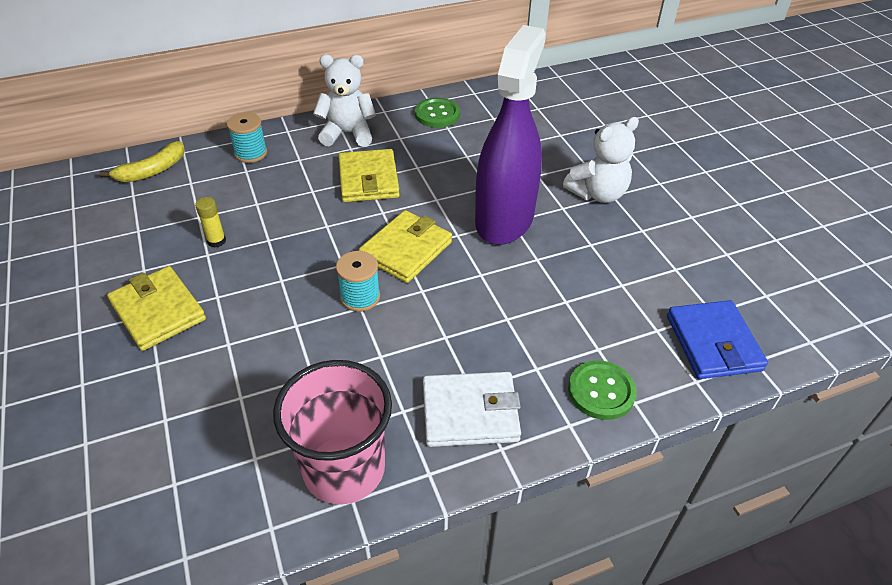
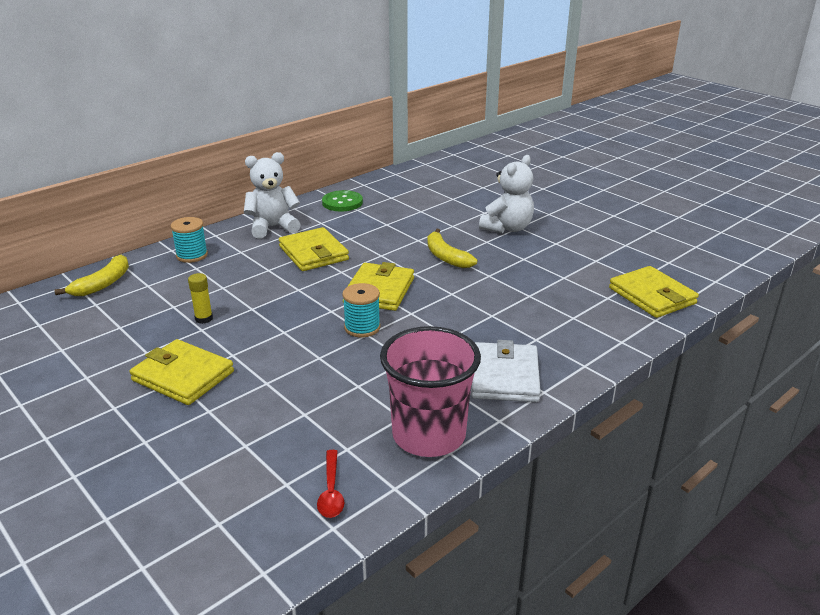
camera: 20 degrees left, 15 degrees down
white wallet [423,372,521,447] -> white wallet turned 60 degrees counterclockwise [471,340,541,402]
purple spray bottle [475,25,546,245] -> yellow banana [427,229,477,268]
green button [568,361,637,420] -> none
blue wallet [667,300,768,379] -> yellow wallet [609,266,699,318]
none -> red spoon [317,450,344,518]

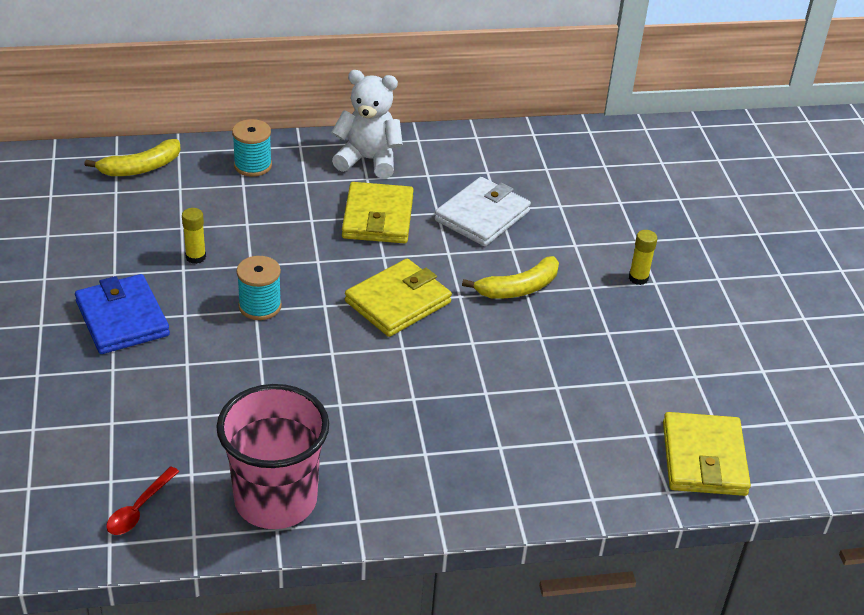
camera: 30 degrees right, 10 degrees up
yellow wallet [130,339,234,405] -> blue wallet [75,274,170,354]
green button [322,190,363,211] -> none
turquoise spool [342,283,380,337] -> turquoise spool moved to [237,256,282,320]
yellow banana [427,229,477,268] -> yellow banana turned 120 degrees counterclockwise [462,256,559,299]
white wallet [471,340,541,402] -> white wallet moved to [435,177,531,246]
white teddy bear [479,155,534,233] -> yellow glue stick [629,230,657,285]

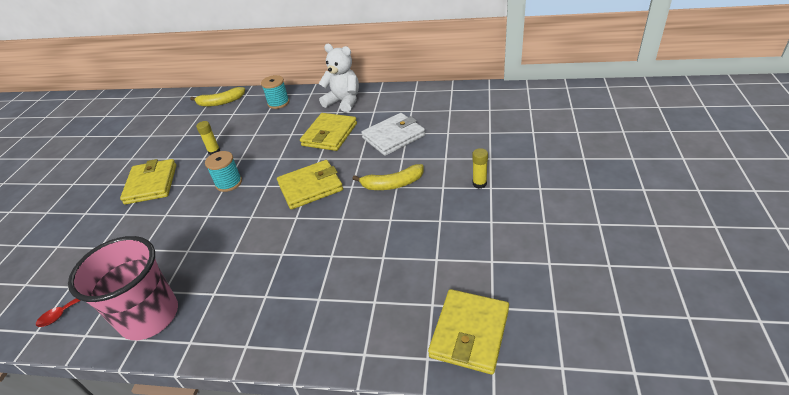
camera: 25 degrees right, 0 degrees up
blue wallet [75,274,170,354] -> yellow wallet [120,159,176,205]

